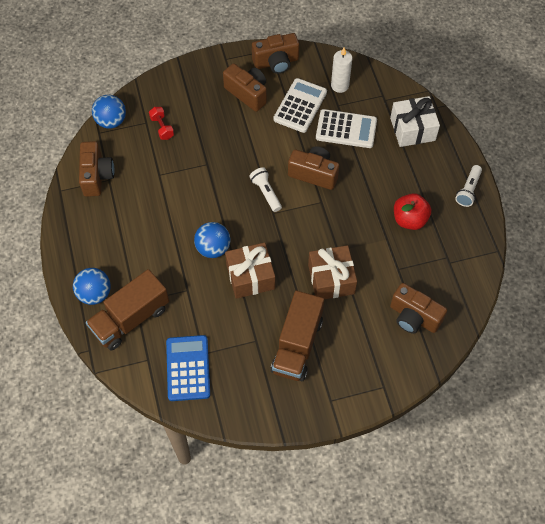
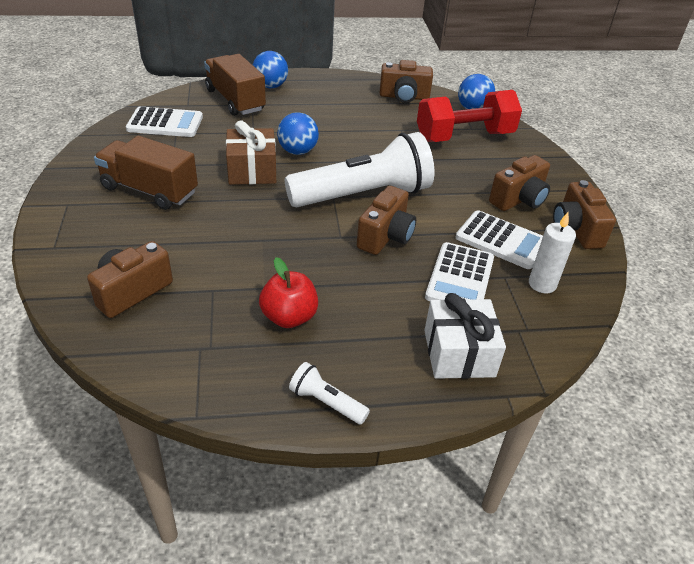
camera: 95 degrees right, 20 degrees down
red dumbbell [149,107,174,140] -> red dumbbell [417,90,522,142], size x2.47
blue calculator [166,335,210,401] -> white calculator [126,106,203,137]
white flashlight [249,167,282,212] -> white flashlight [285,132,434,207], size x2.44
brown gift [308,245,357,299] -> none

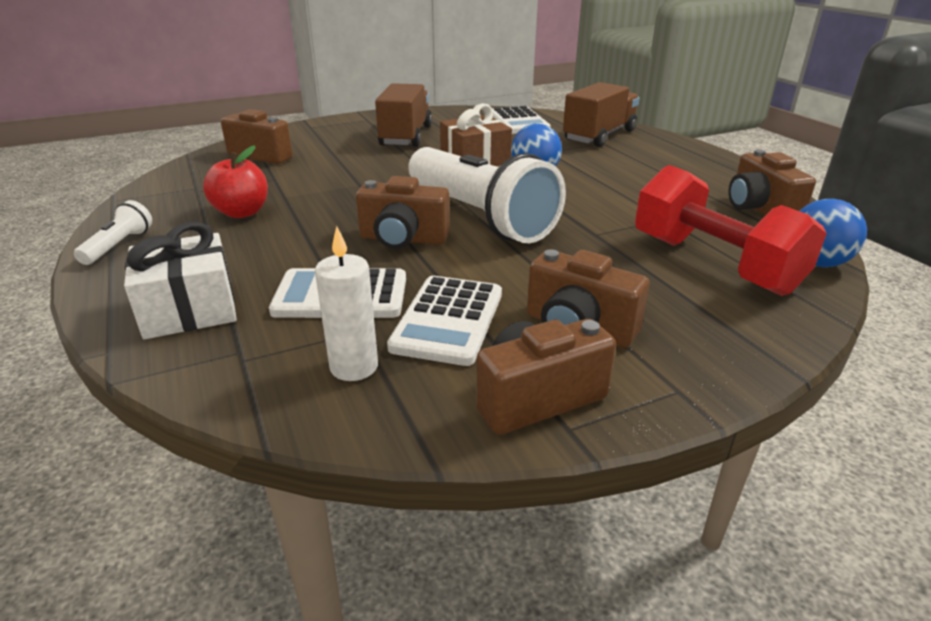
camera: 75 degrees right, 10 degrees down
blue ball [253,51,288,88] -> none

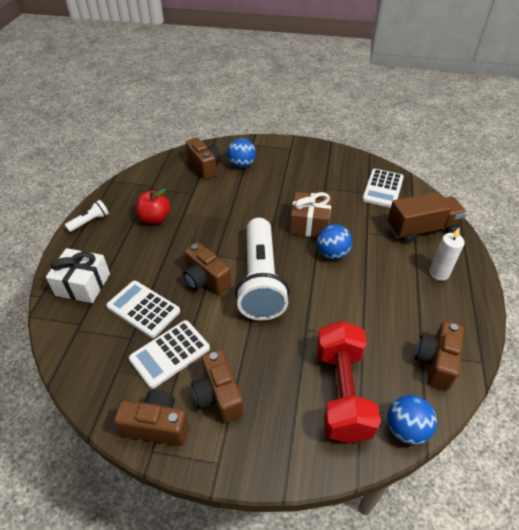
camera: 35 degrees right, 15 degrees up
white candle [315,226,378,381] -> white candle moved to [429,228,465,281]
brown truck [375,83,432,147] -> none
none -> blue ball [227,138,256,168]

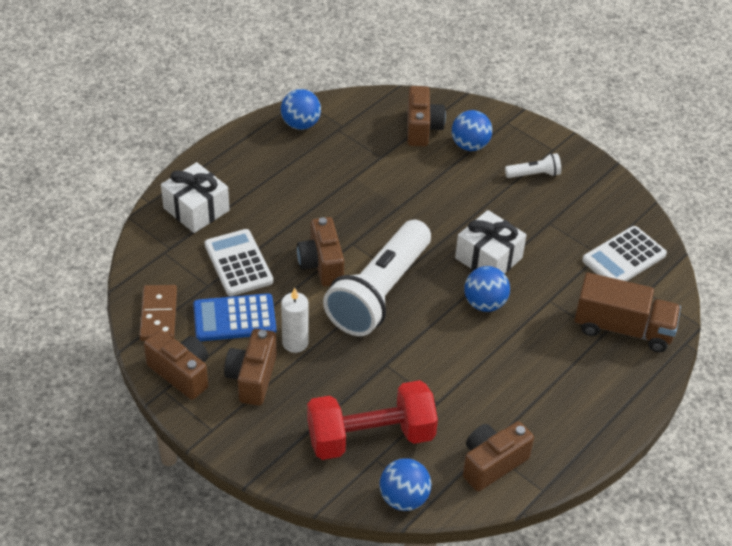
camera: 30 degrees right, 0 degrees up
white flashlight [65,200,109,232] -> white flashlight moved to [505,153,561,178]
white calculator [129,320,210,389] -> blue calculator [193,293,276,341]
red apple [136,189,170,224] -> none
brown gift [290,192,332,238] -> white gift [455,210,527,274]
red dumbbell [316,321,381,443] -> red dumbbell turned 45 degrees clockwise [307,380,438,460]
white candle [429,228,465,281] -> white candle moved to [281,287,309,353]
none -> brown domino [139,285,177,341]
none -> blue ball [281,89,321,130]

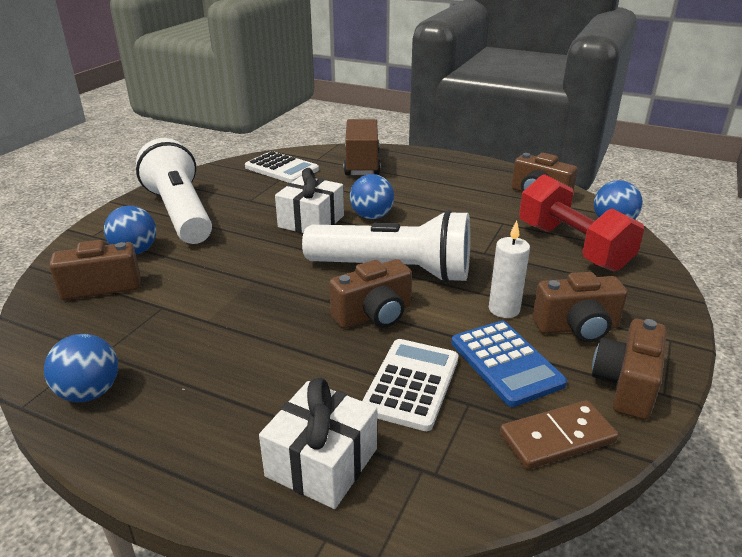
camera: 105 degrees left, 15 degrees down
white calculator [204,229,273,296] -> white calculator turned 150 degrees clockwise [362,339,458,431]
white flashlight [505,153,561,178] -> white flashlight [136,138,212,244], size x2.44

